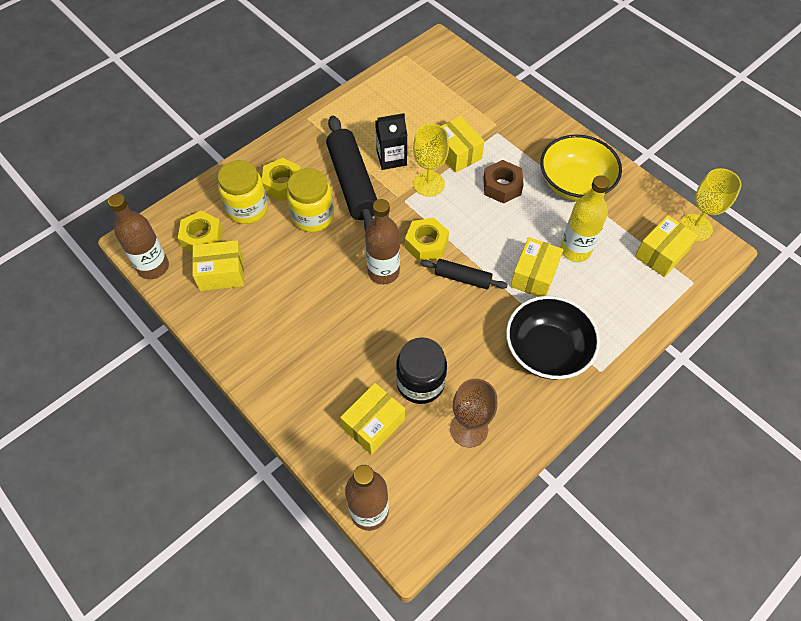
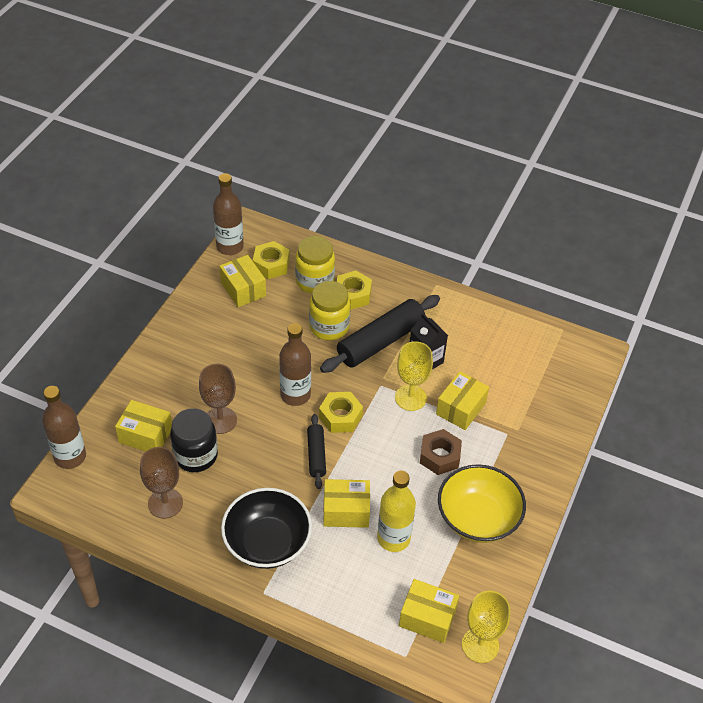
camera: 65 degrees right, 10 degrees down
none -> brown goblet [199,364,237,434]

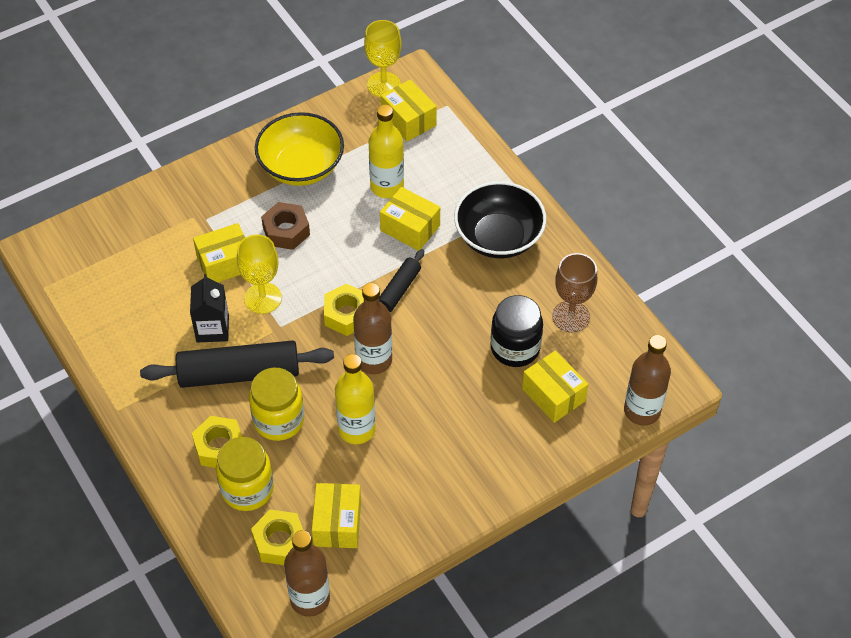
camera: 145 degrees left, 5 degrees up
brown goblet [199,364,237,434] -> none
none -> yellow bottle [335,354,376,444]

